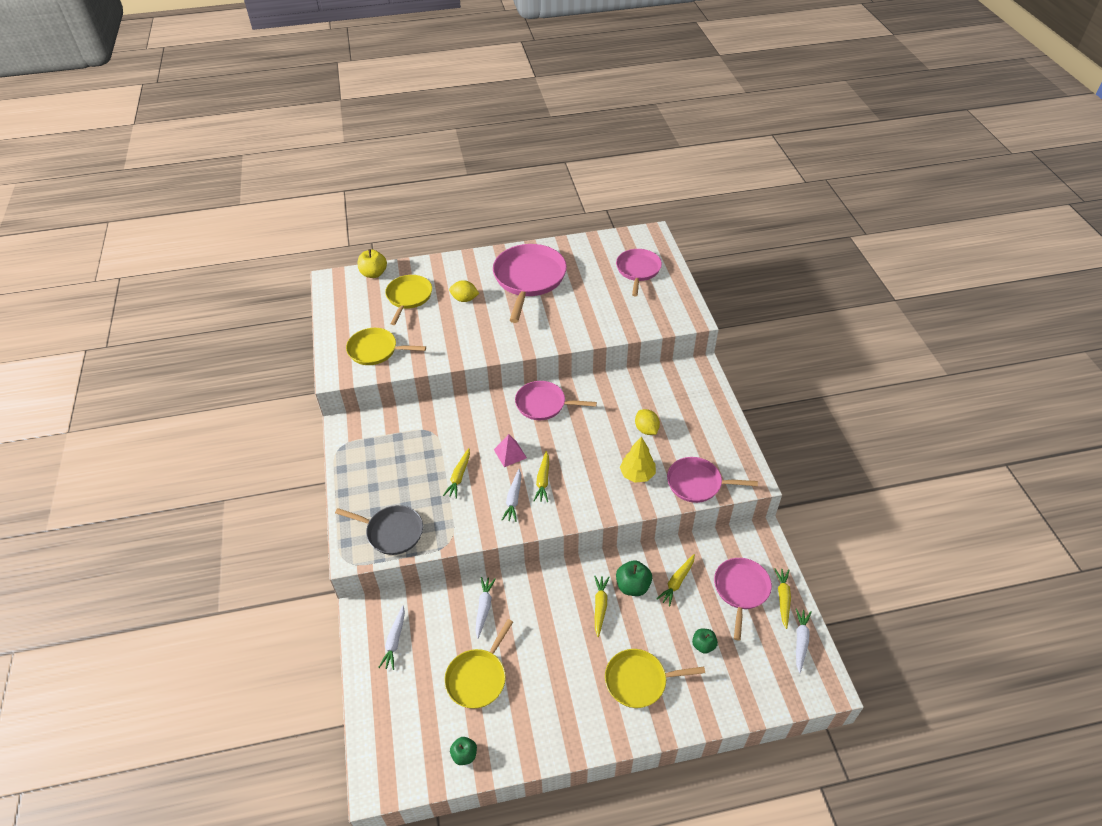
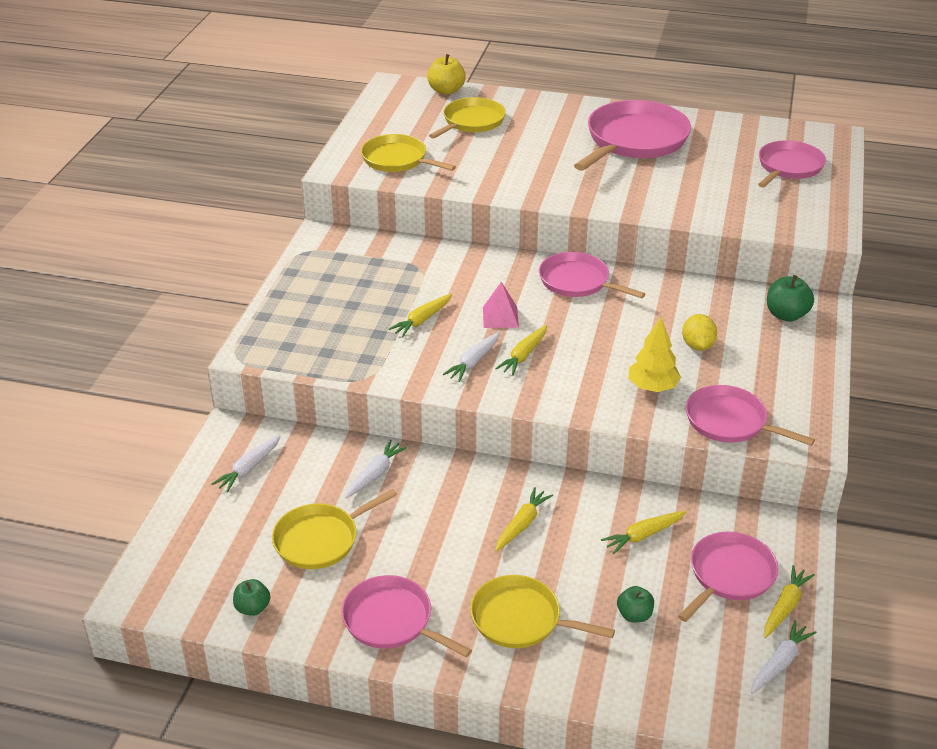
camera: 25 degrees right, 10 degrees down
grey pan [335,505,423,555] -> none
yellow lemon [449,280,479,302] -> none
green apple [616,560,652,596] -> green apple moved to [767,275,814,322]
none -> pink pan [341,575,472,658]

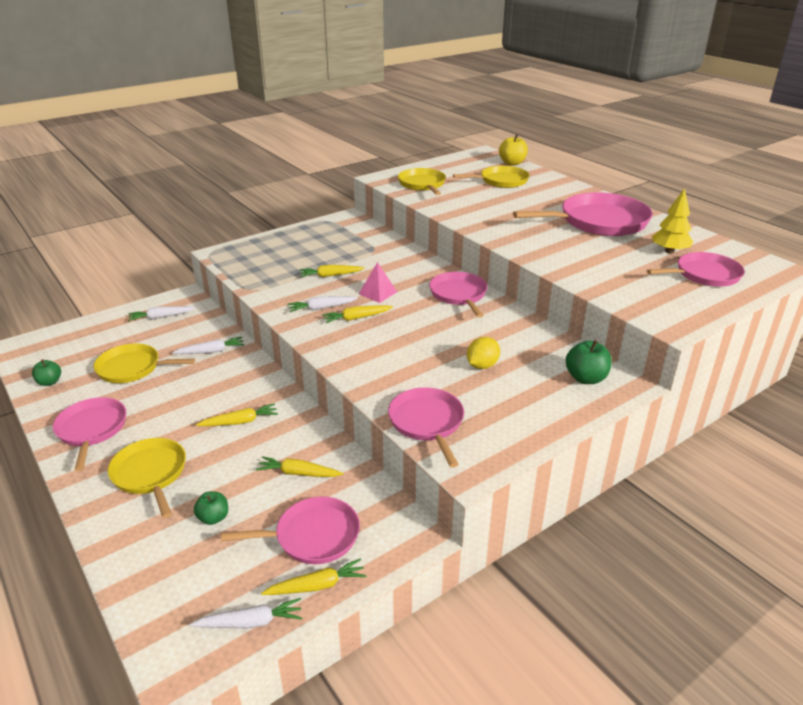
camera: 40 degrees right, 5 degrees down
yellow tree [628,318,681,392] -> yellow tree moved to [652,188,693,253]

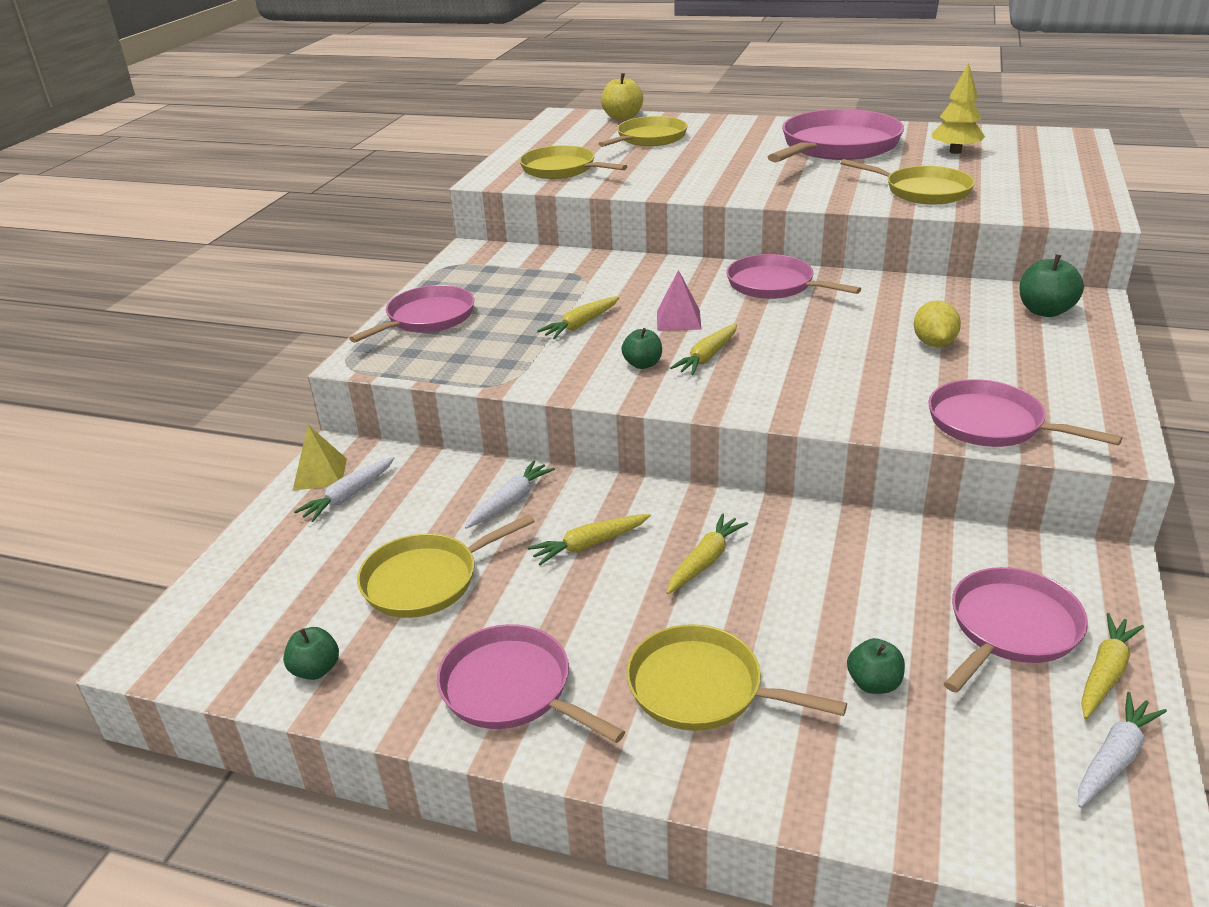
camera: 35 degrees left, 0 degrees up
yellow carrot [256,456,343,477] -> yellow carrot moved to [528,514,651,565]
white carrot [288,296,358,312] -> green apple [622,328,662,369]
pink pan [647,252,745,287] -> pink pan moved to [349,285,474,343]
none -> yellow pyramid [293,425,347,490]
none -> yellow pan [840,159,975,204]

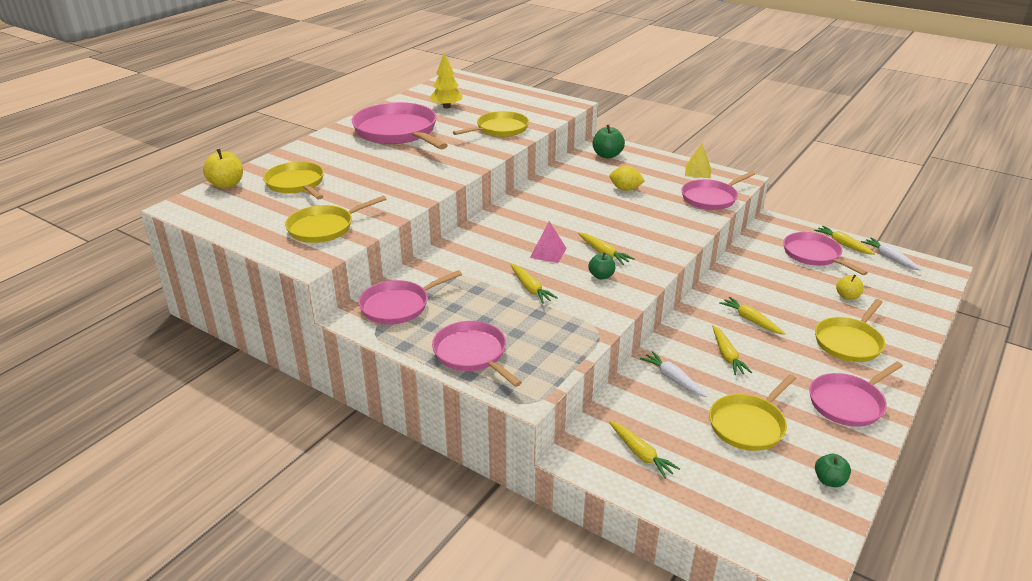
camera: 75 degrees left, 0 degrees up
yellow pyramid [293,425,347,490] -> yellow pyramid moved to [685,144,711,178]
white carrot [294,457,394,522] -> yellow carrot [609,420,680,479]
yellow pan [357,514,535,618] -> yellow pan turned 60 degrees clockwise [709,374,796,451]
pink pan [726,254,861,299] -> pink pan moved to [358,270,462,324]
green apple [847,638,905,694] -> yellow apple [836,275,864,300]

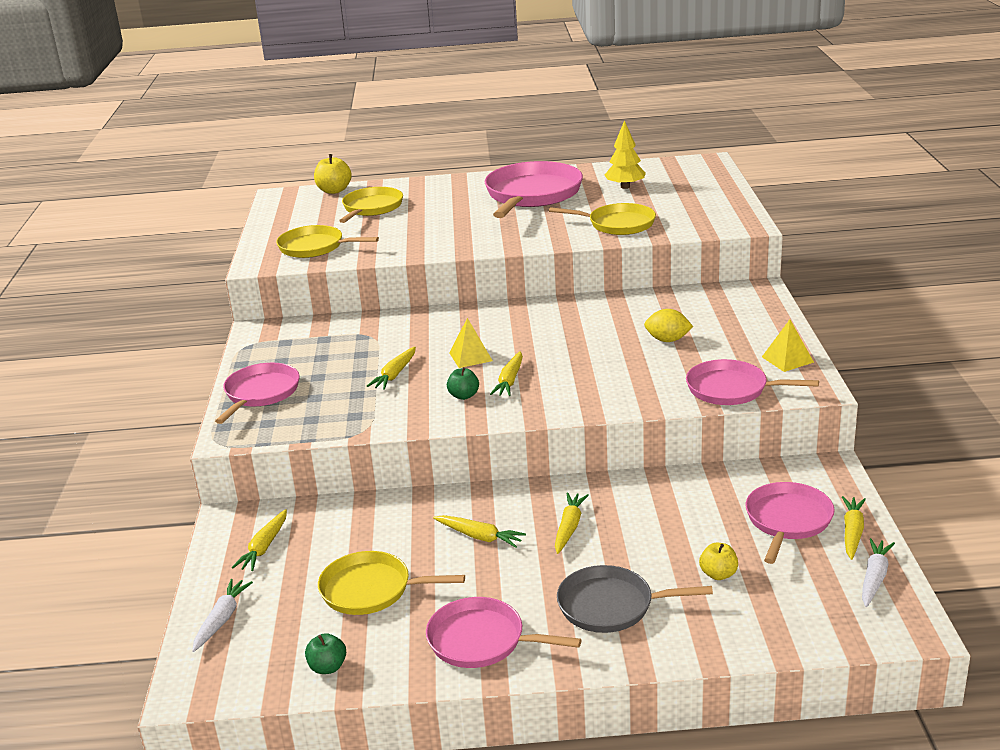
camera: 55 degrees right, 5 degrees down
pink pan [358,270,462,324] -> none
pink pyramid [530,221,567,263] -> yellow pyramid [449,318,493,368]
green apple [593,125,625,159] -> none
yellow lemon [610,166,645,191] -> yellow lemon turned 60 degrees counterclockwise [644,309,693,342]
white carrot [640,351,708,397] -> white carrot moved to [192,579,253,652]
yellow carrot [712,325,752,375] -> yellow carrot turned 105 degrees counterclockwise [433,515,526,548]
yellow pan [815,299,885,362] -> grey pan [557,565,713,633]

